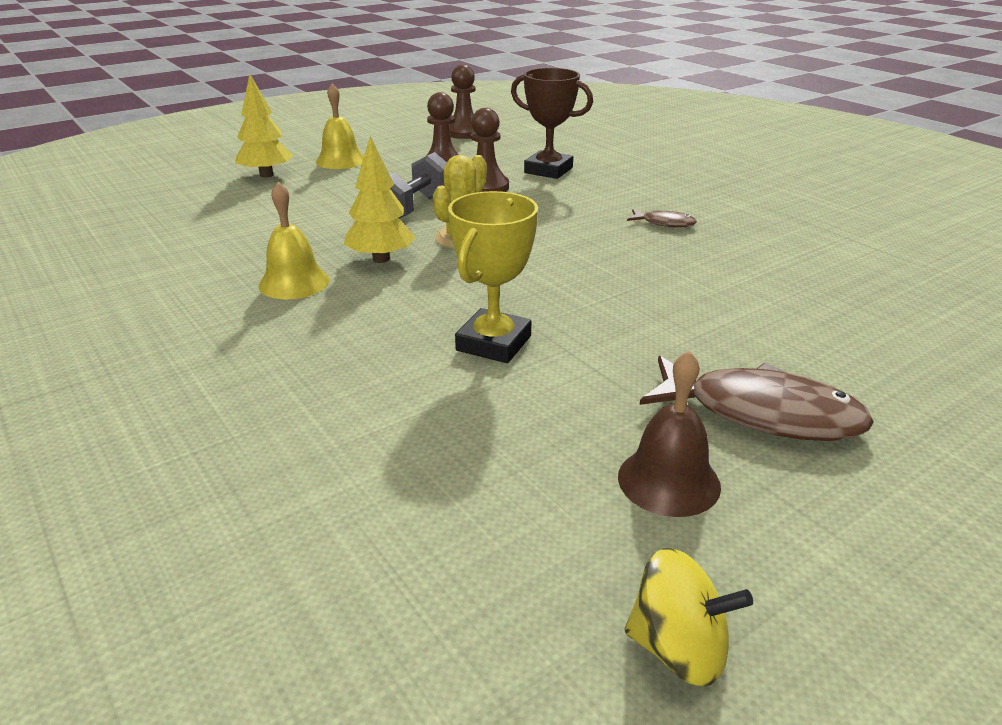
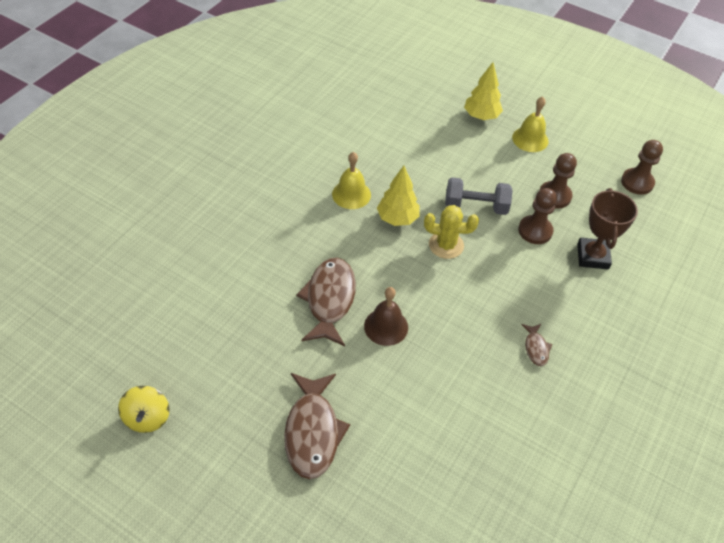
camera: 65 degrees right, 20 degrees up
yellow trophy [448,191,538,363] -> brown fish [296,258,356,346]
brown bell [618,351,721,517] -> brown bell moved to [364,287,408,346]

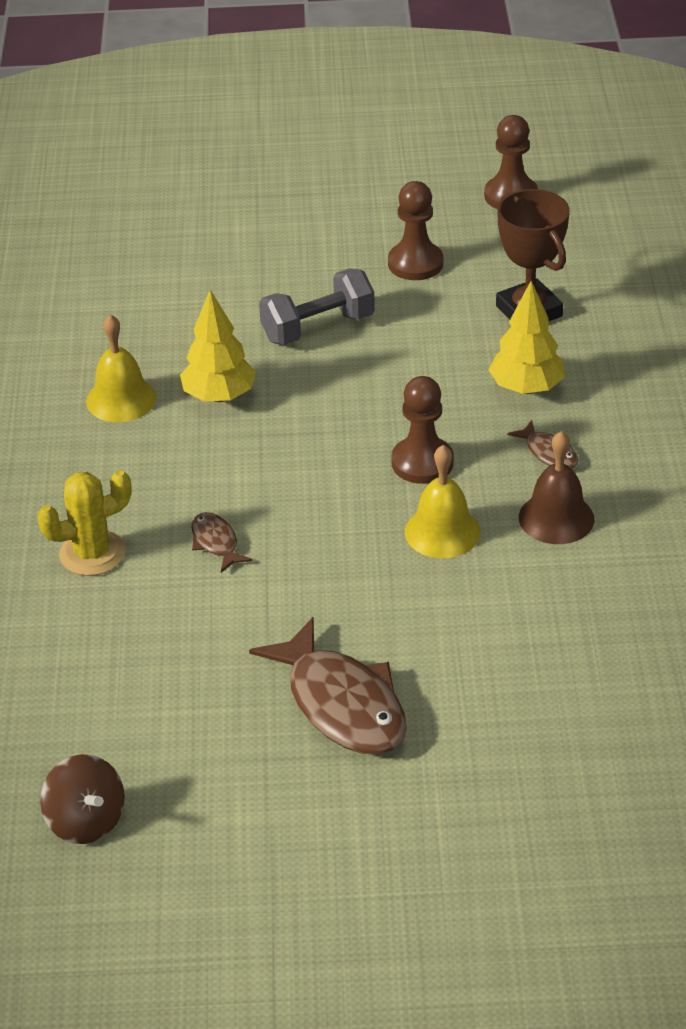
camera: 30 degrees left, 10 degrees down
yellow spinning top [118,386,169,433] -> brown spinning top [40,754,125,844]
brown fish [296,258,356,346] -> brown fish [191,512,252,573], size x0.47
brown bell [364,287,408,346] -> brown bell moved to [519,431,594,544]
yellow cactus [424,205,479,259] -> yellow cactus moved to [37,470,132,576]
yellow tree [464,62,503,120] -> yellow tree moved to [489,281,565,394]
yellow bell [512,96,548,152] -> yellow bell moved to [405,445,481,558]
brown pawn [518,188,557,244] -> brown pawn moved to [391,376,454,484]

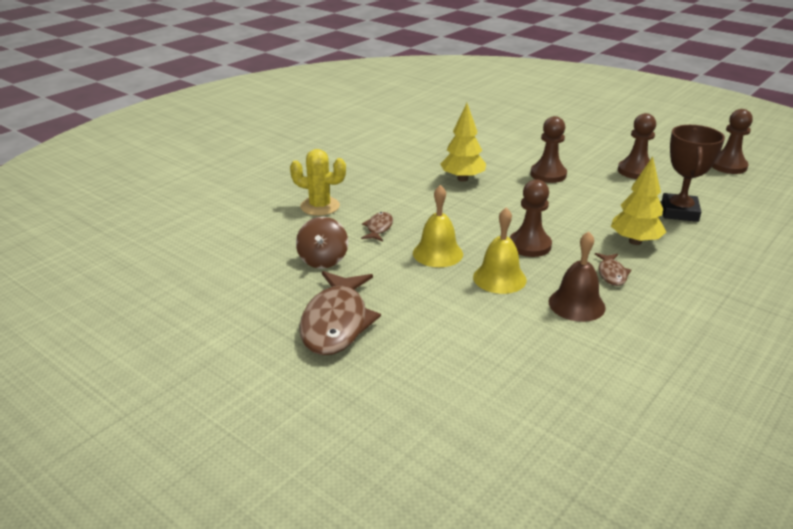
camera: 40 degrees right, 10 degrees down
brown spinning top [40,754,125,844] -> brown spinning top moved to [296,217,348,269]
yellow bell [86,314,157,422] -> yellow bell moved to [413,185,463,267]
grey dumbbell [259,268,375,345] -> brown pawn [530,116,567,183]

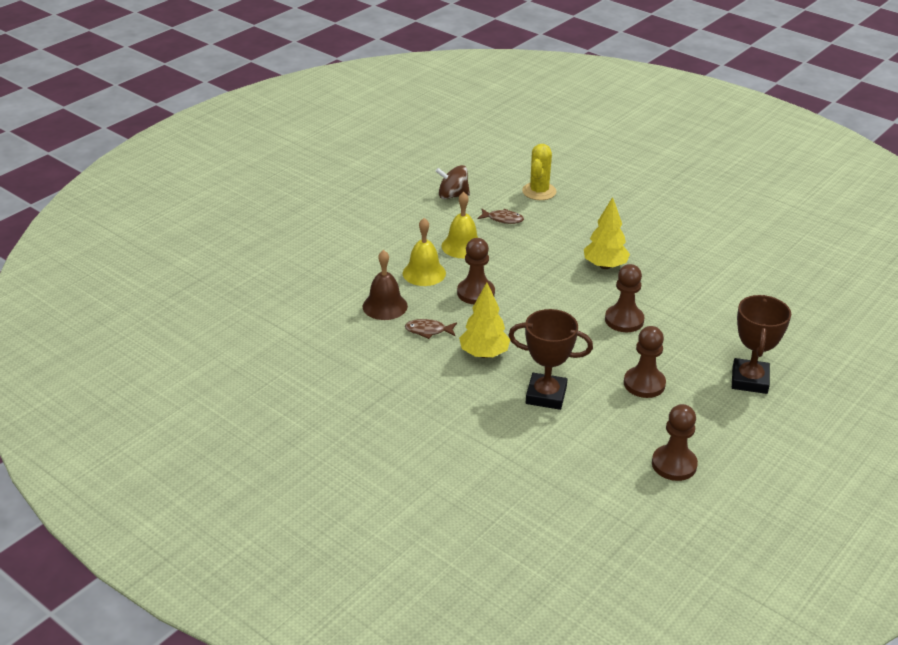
camera: 90 degrees right, 5 degrees up
brown fish [299,271,381,355] -> none
none -> brown trophy [732,295,791,394]

